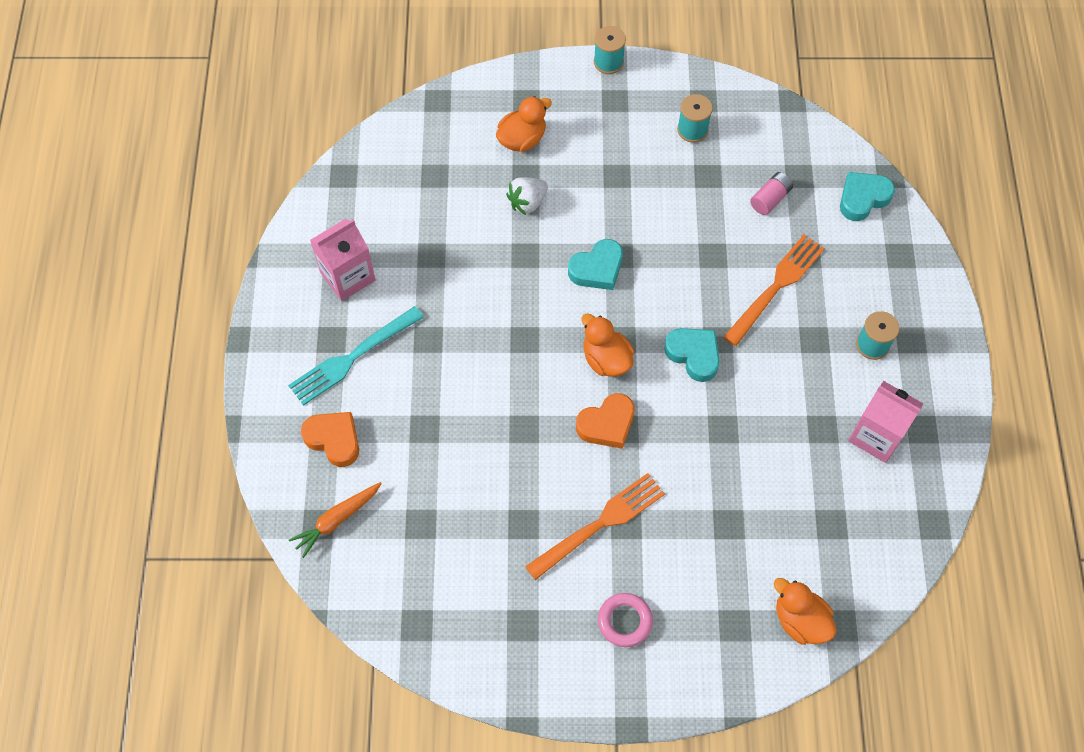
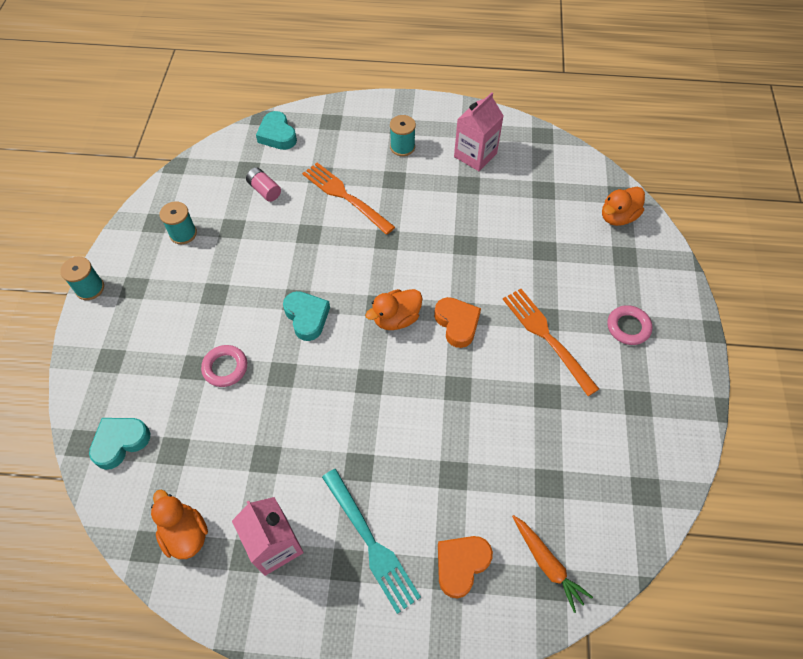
camera: 85 degrees left, 5 degrees down
orange duck [496,96,552,152] -> orange duck moved to [151,490,208,559]
white strawberry [506,177,548,215] -> pink ring [201,345,247,387]
turquoise heart [664,328,720,382] -> turquoise heart moved to [89,418,150,470]

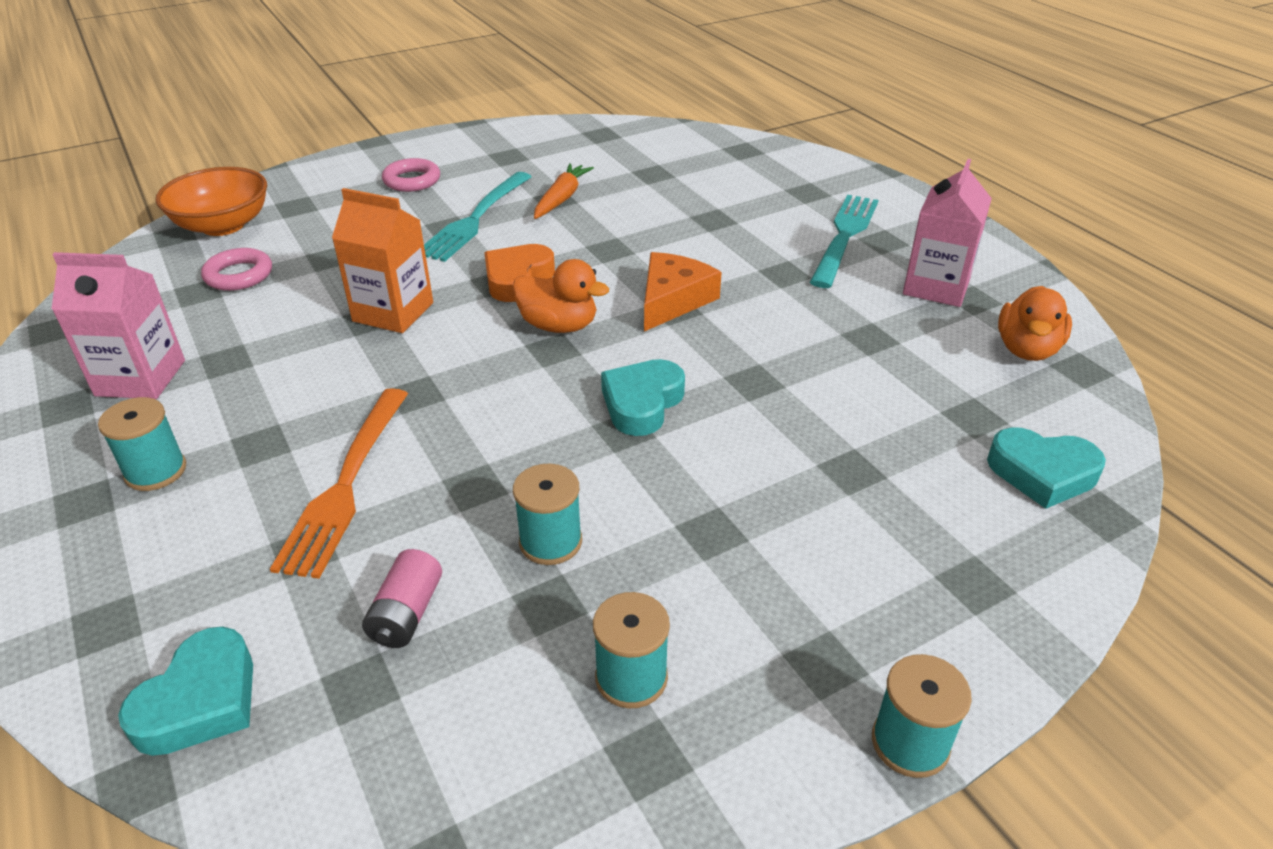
camera: 125 degrees left, 20 degrees down
pink ring [201,345,247,387] -> pink ring moved to [201,248,272,291]
orange heart [438,536,493,598] -> none
orange fork [503,289,599,396] -> turquoise fork [424,172,532,262]
orange carrot [512,515,593,613] -> orange carrot moved to [534,163,594,219]
orange duck [602,187,645,226] -> orange bowl [156,167,267,236]
none -> orange carton [332,188,433,333]
none -> turquoise spool [513,464,582,565]
none -> orange cheese [644,252,721,331]

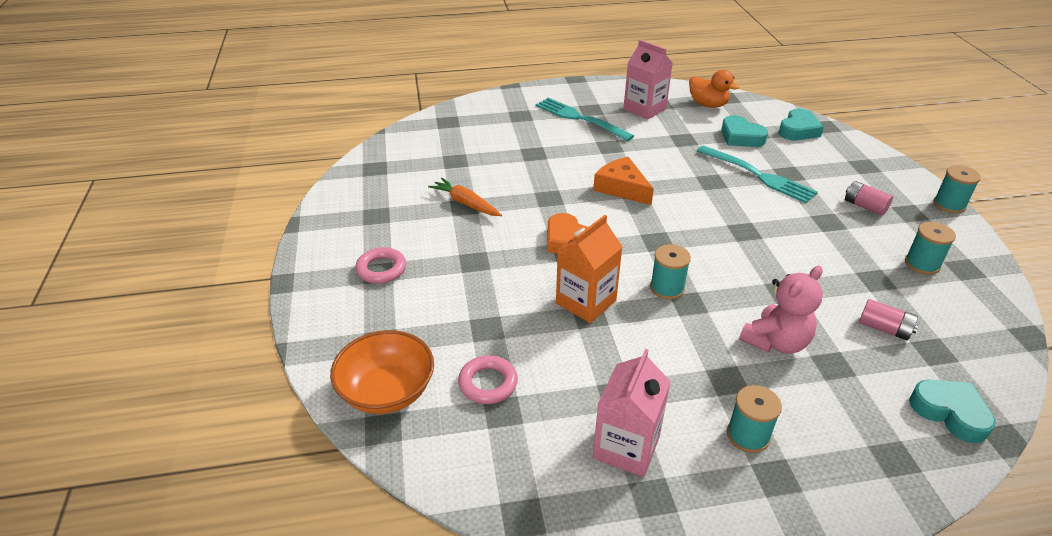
camera: 70 degrees left, 0 degrees up
orange fork [270,388,408,579] -> pink teddy bear [739,266,823,354]
turquoise fork [424,172,532,262] -> turquoise fork moved to [697,145,818,203]
orange duck [512,259,609,333] -> none
turquoise spool [513,464,582,565] -> turquoise spool moved to [650,244,691,300]
turquoise heart [601,359,685,436] -> turquoise heart moved to [721,115,768,147]
none -> pink battery [845,181,893,216]

